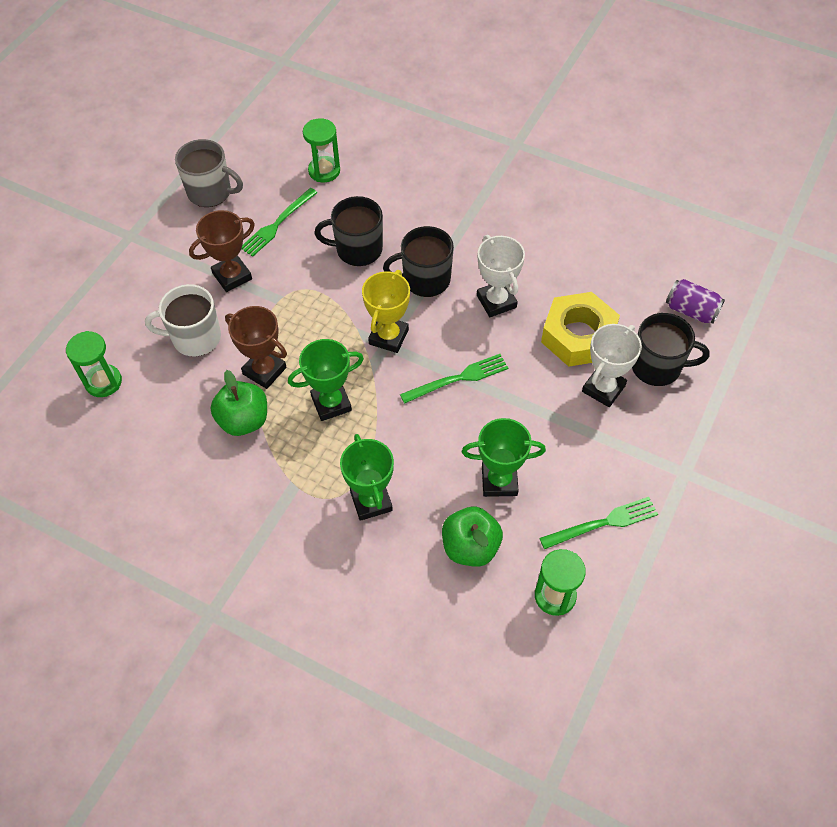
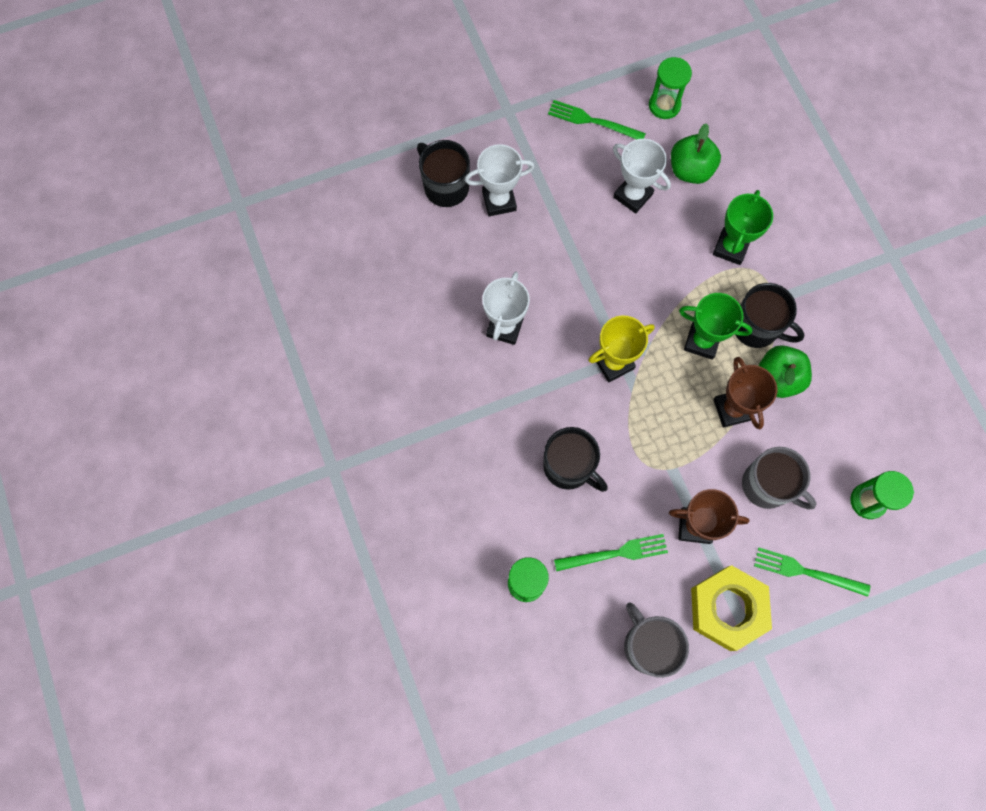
camera: 140 degrees left, 15 degrees up
white mug [145,284,221,357] -> grey mug [742,447,816,509]
black mug [383,226,454,297] -> black mug moved to [736,283,804,348]
green fork [400,354,508,404] -> green fork moved to [754,547,870,597]
green trophy [462,418,546,497] -> white trophy [613,139,671,214]
yellow nut [541,292,620,367] -> yellow nut moved to [691,565,772,651]
purple can [666,279,725,324] -> none

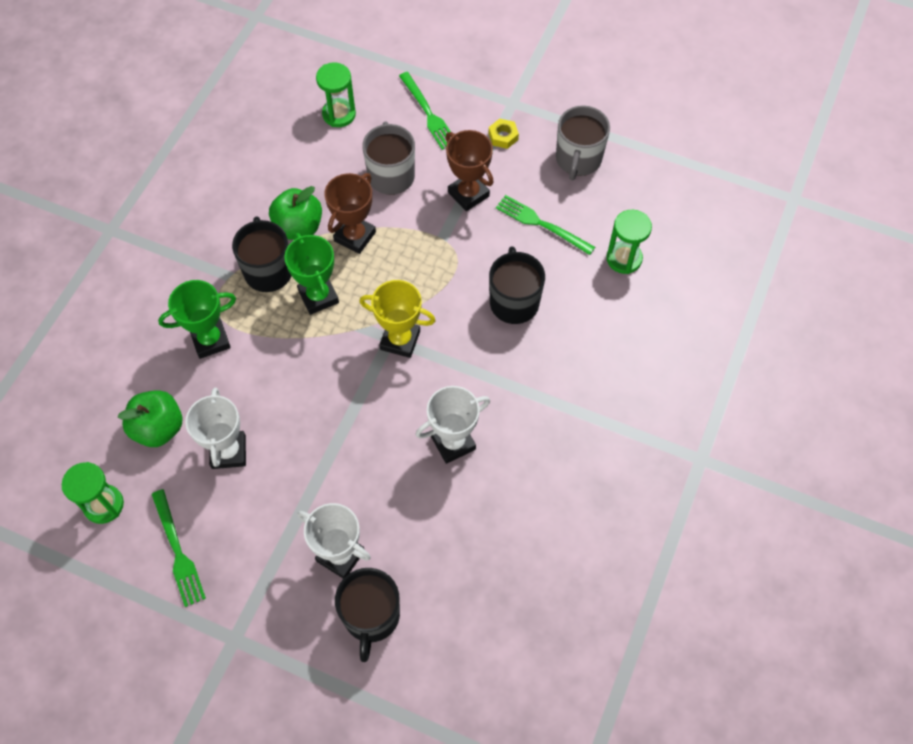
camera: 135 degrees left, 10 degrees down
yellow nut [691,565,772,651] -> yellow nut [488,119,519,149], size x0.42

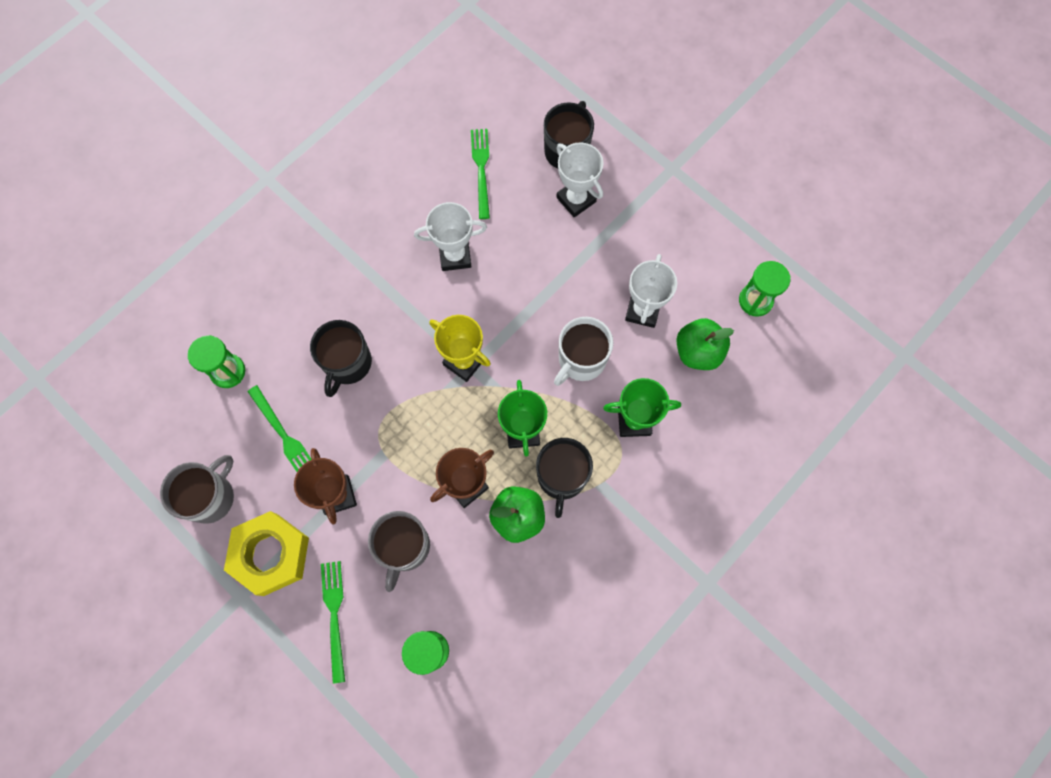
camera: 160 degrees left, 10 degrees up
green fork [151,489,206,607] -> green fork moved to [471,129,490,219]
yellow nut [488,119,519,149] -> yellow nut [224,511,309,596], size x2.36
none -> white mug [554,317,613,386]

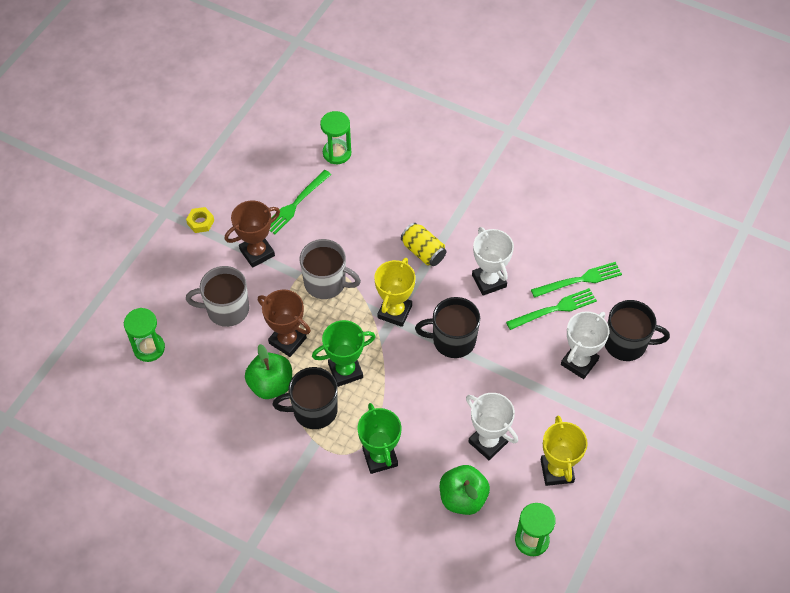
camera: 75 degrees right, 15 degrees down
grey mug [160,455,234,524] -> grey mug moved to [299,239,361,299]
yellow nut [224,511,309,596] -> yellow nut [186,207,214,233], size x0.42
black mug [310,320,372,397] -> black mug moved to [415,297,480,358]
green fork [321,561,345,684] -> green fork moved to [506,288,597,330]
white mug [554,317,613,386] -> none
white trophy [625,254,677,328] -> white trophy turned 45 degrees clockwise [466,393,518,460]
none -> yellow can [401,223,447,266]
none -> yellow trophy [541,415,588,486]

